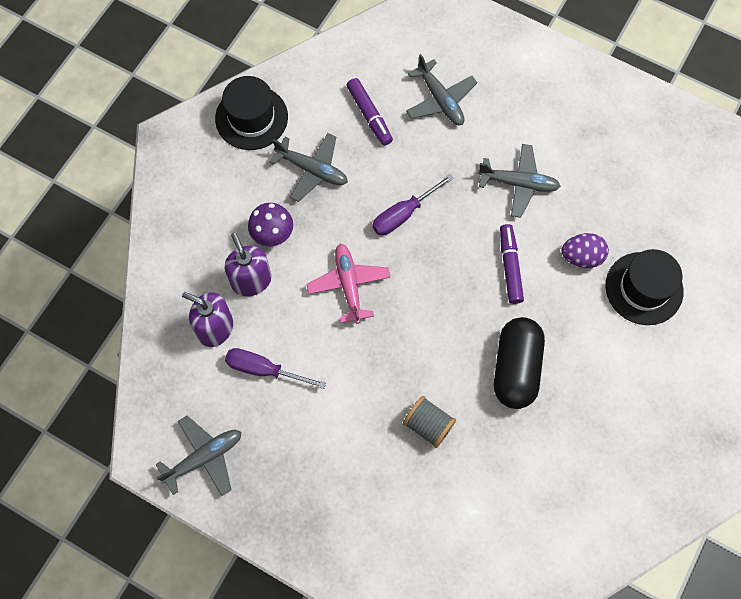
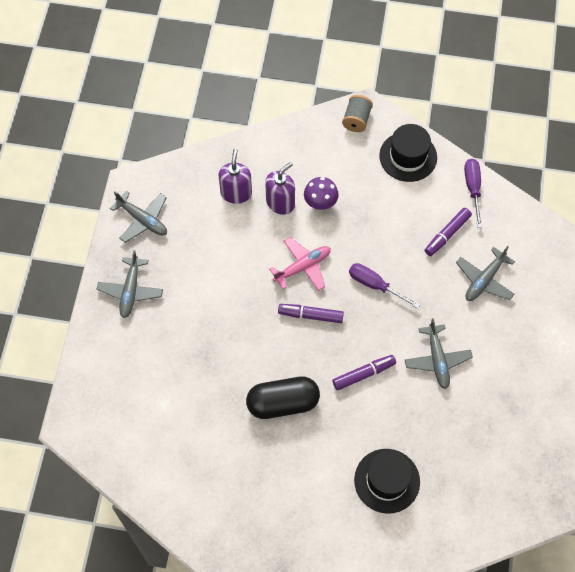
camera: 70 degrees right, 5 degrees down
purple screwdriver [225,348,326,389] -> purple screwdriver moved to [464,159,482,228]
grey plane [270,133,348,202] -> grey plane moved to [97,250,163,318]
grey spool [403,396,456,448] -> grey spool moved to [342,95,373,132]
purple egg [561,233,609,268] -> none
none -> purple marker [278,304,344,323]

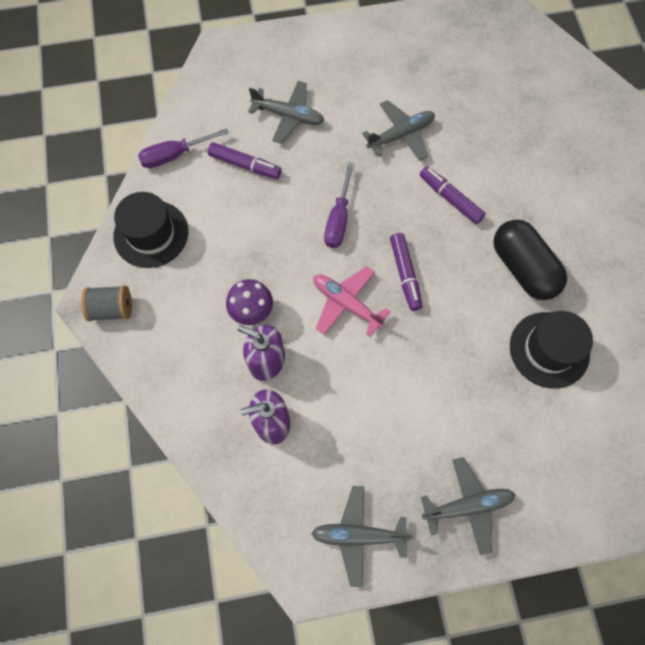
camera: 110 degrees left, 5 degrees up
grey plane [110,191,167,243] -> grey plane turned 105 degrees counterclockwise [311,486,413,587]
black hat [354,449,420,514] -> black hat moved to [510,311,593,389]

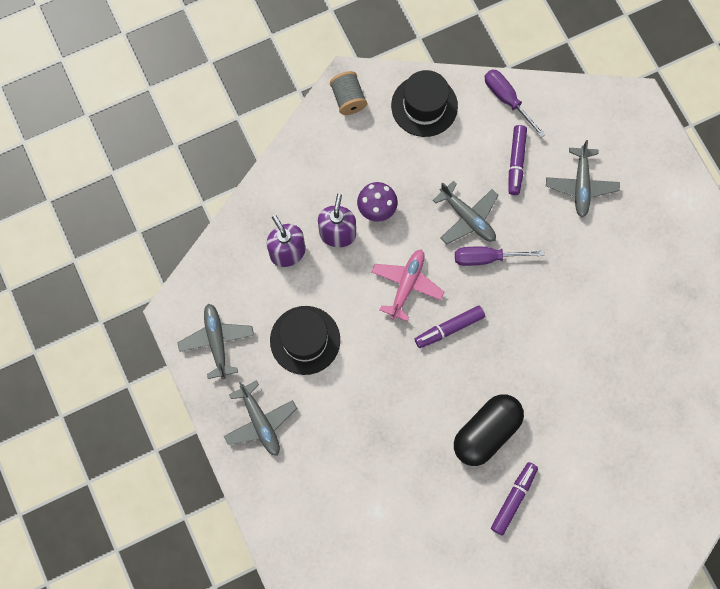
camera: 75 degrees right, 5 degrees up
grey plane [362,100,435,161] -> grey plane moved to [433,181,499,244]
purple marker [419,166,486,224] -> purple marker moved to [491,462,538,536]
black hat [510,311,593,389] -> black hat moved to [270,306,340,375]

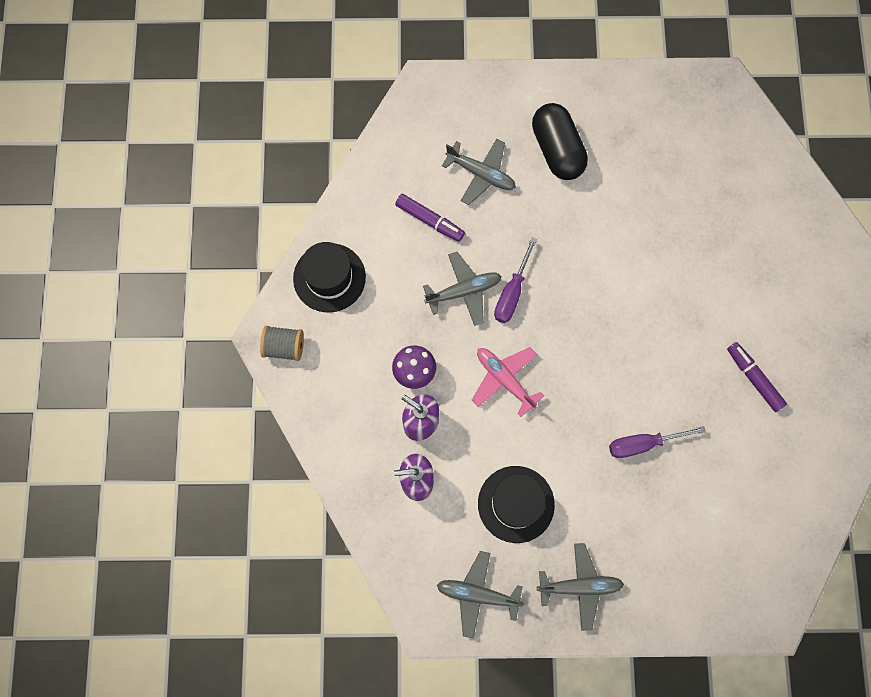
camera: 65 degrees left, 0 degrees up
purple marker [415,305,485,348] -> none
black capsule [454,394,524,466] -> black capsule moved to [532,103,588,180]
purple screwdriver [485,69,546,138] -> purple screwdriver moved to [609,426,706,458]

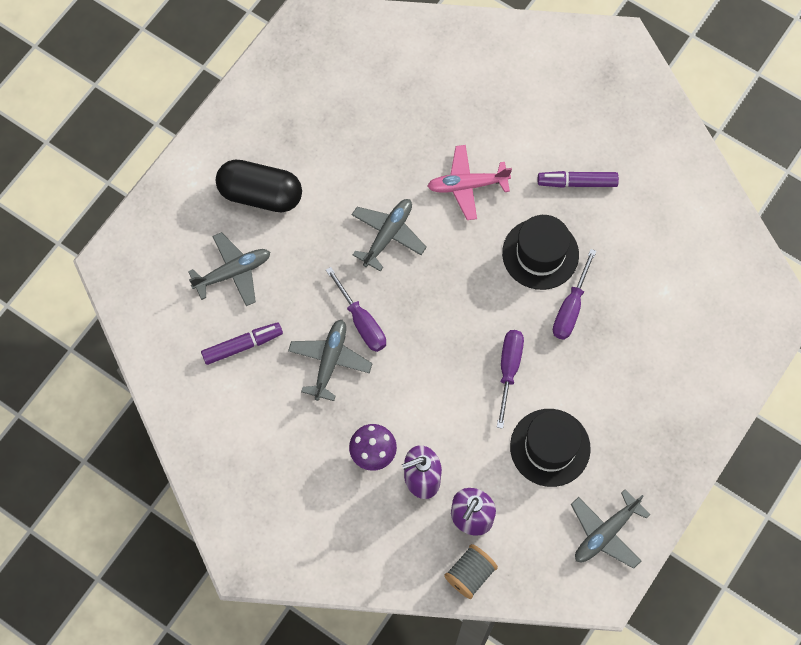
camera: 55 degrees left, 5 degrees down
grey spool [260,326,304,361] -> grey spool moved to [444,544,498,599]
black hat [293,242,366,312] -> black hat moved to [502,215,579,290]
pink plane [472,347,545,417] -> pink plane moved to [427,145,512,220]
grey plane [537,543,624,631] -> grey plane moved to [351,199,427,272]
none -> purple screwdriver [497,330,524,429]

